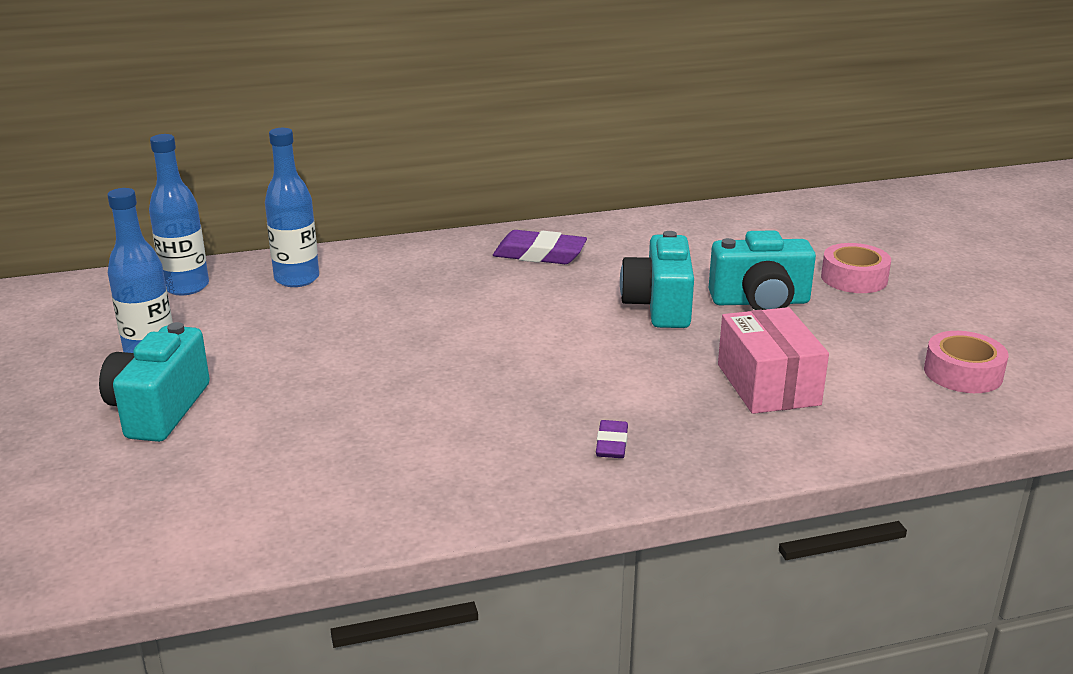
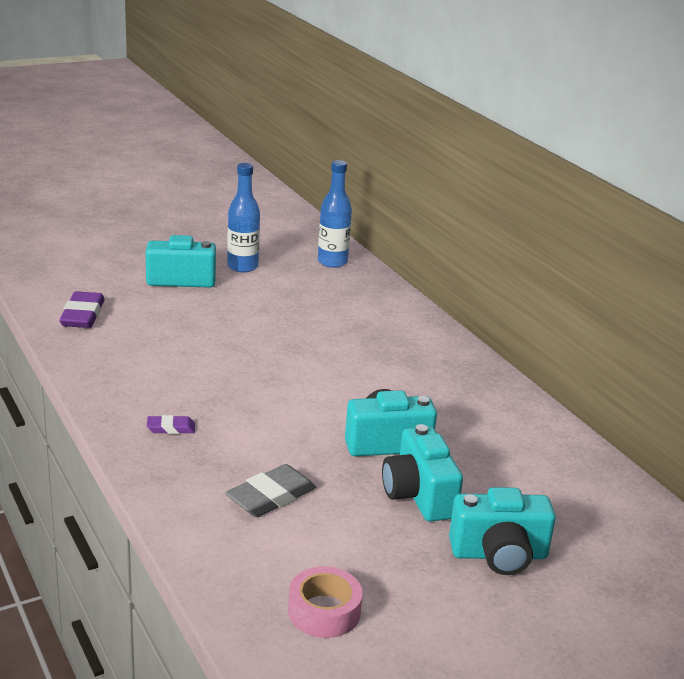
camera: 75 degrees right, 0 degrees up
blue bottle [265,128,319,287] -> none
purple eraser [493,230,587,264] -> purple eraser moved to [60,291,105,328]
pink box [718,307,829,414] -> grey eraser [225,464,316,517]
pink tape [821,243,891,293] -> turquoise camera [449,487,556,575]

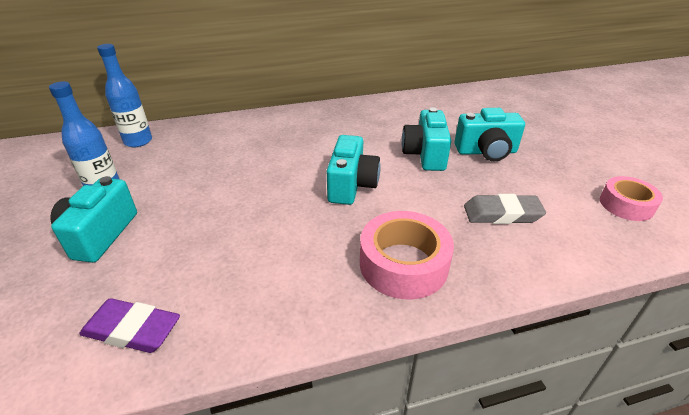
camera: 75 degrees left, 10 degrees up
purple eraser [147,415,195,434] -> pink tape [360,211,454,299]
grey eraser [225,464,316,517] -> grey eraser turned 60 degrees counterclockwise [464,194,546,224]
turquoise camera [449,487,556,575] -> turquoise camera moved to [327,135,380,205]

